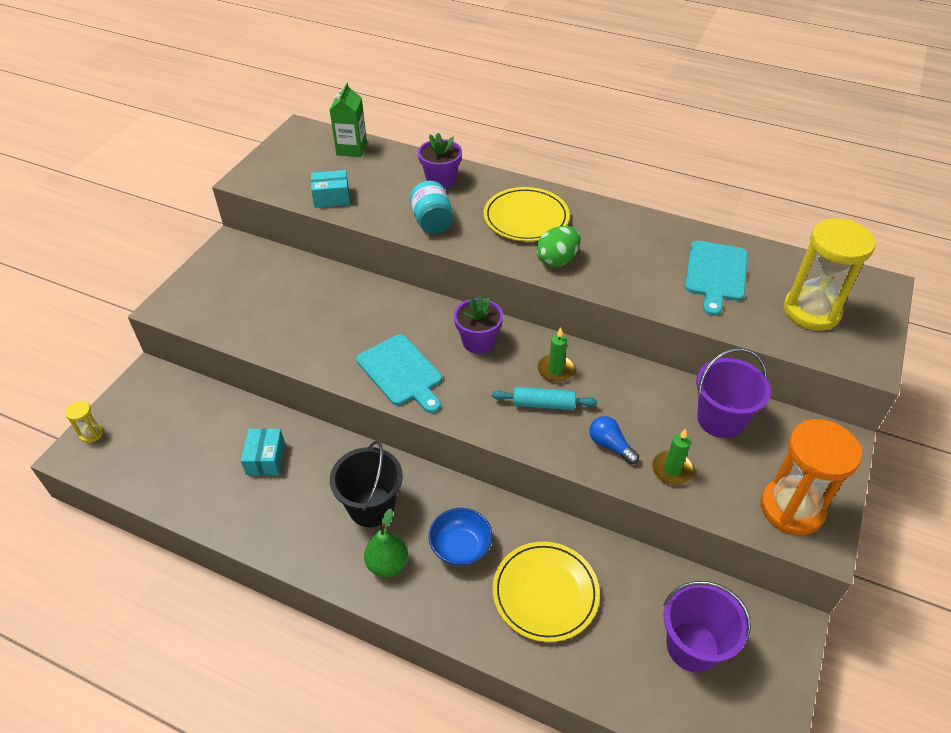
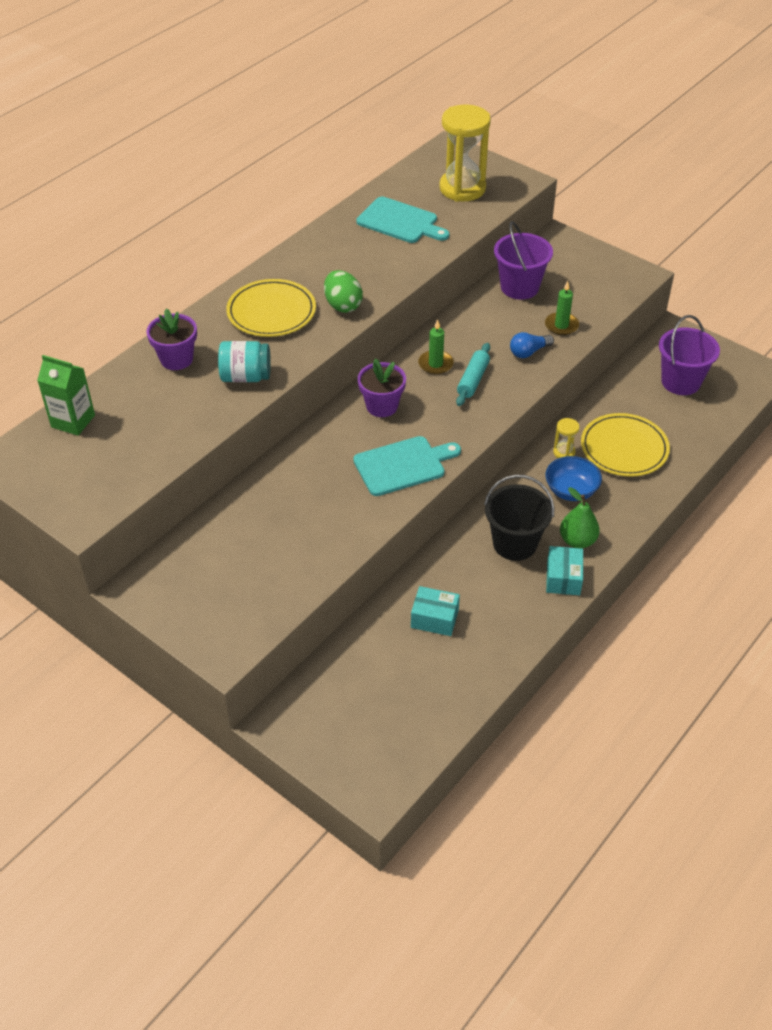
camera: 75 degrees left, 0 degrees up
yellow hourglass [65,401,103,443] -> yellow hourglass moved to [553,418,579,458]
turquoise box [311,170,350,208] -> turquoise box moved to [546,546,583,595]
orange hourglass [761,419,862,535] -> none

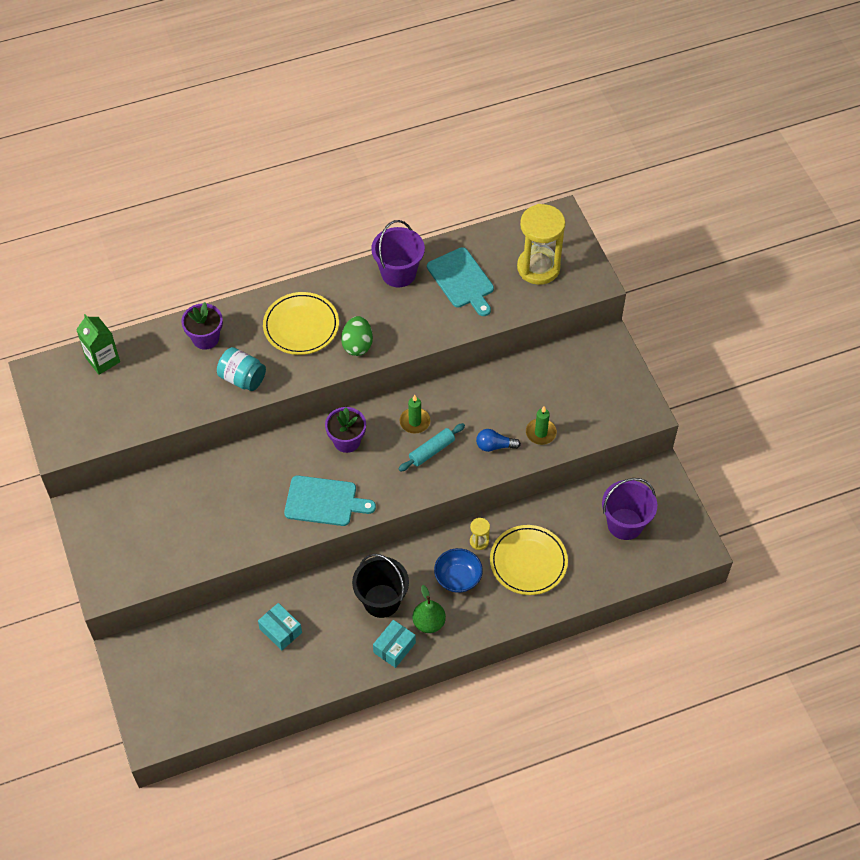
camera: 30 degrees right, 10 degrees up
purple bucket [494,221,553,300] -> purple bucket moved to [371,220,425,287]

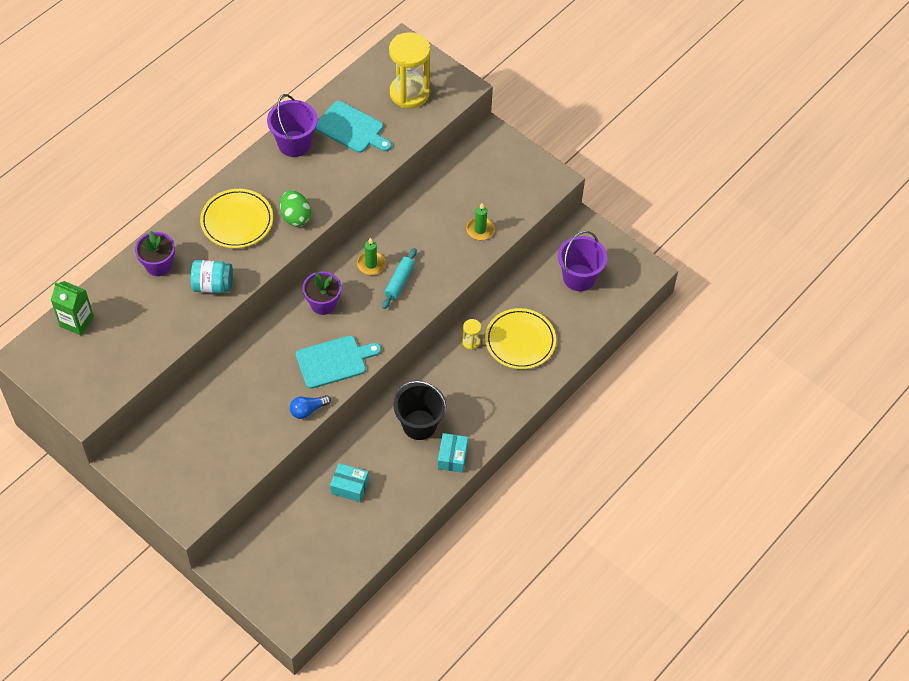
camera: 30 degrees left, 0 degrees up
green pear [413,585,446,633] -> none
blue bowl [434,548,483,593] -> none
blue light bulb [476,429,521,452] -> blue light bulb moved to [290,395,331,419]

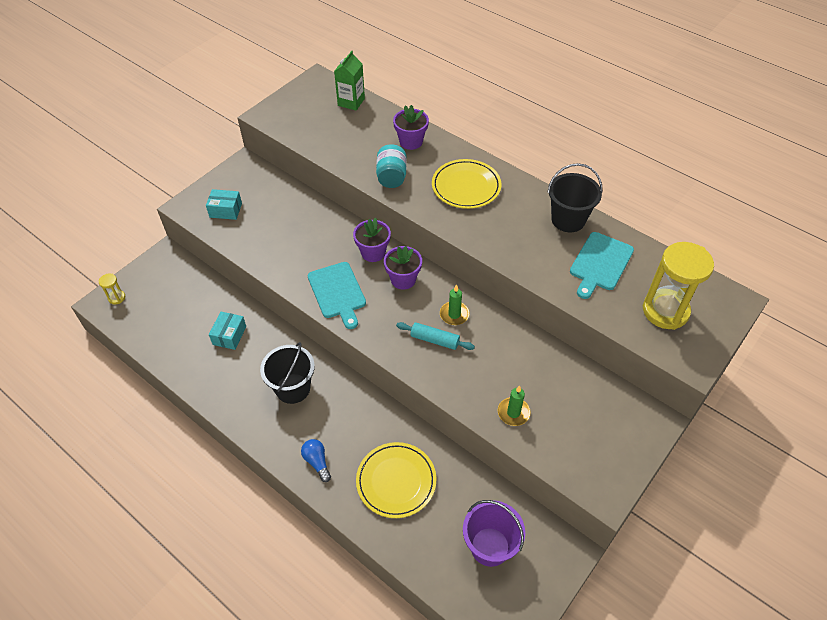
camera: 90 degrees right, 5 degrees down
purple bucket [267,94,318,157] -> black bucket [547,163,602,232]
green egg [280,190,311,227] -> none
blue light bulb [290,395,331,419] -> blue light bulb moved to [301,439,331,482]
turquoise box [438,433,468,473] -> turquoise box moved to [206,189,242,220]
yellow hourglass [462,319,481,350] -> yellow hourglass moved to [99,273,125,304]
none -> purple flower pot [353,218,391,262]

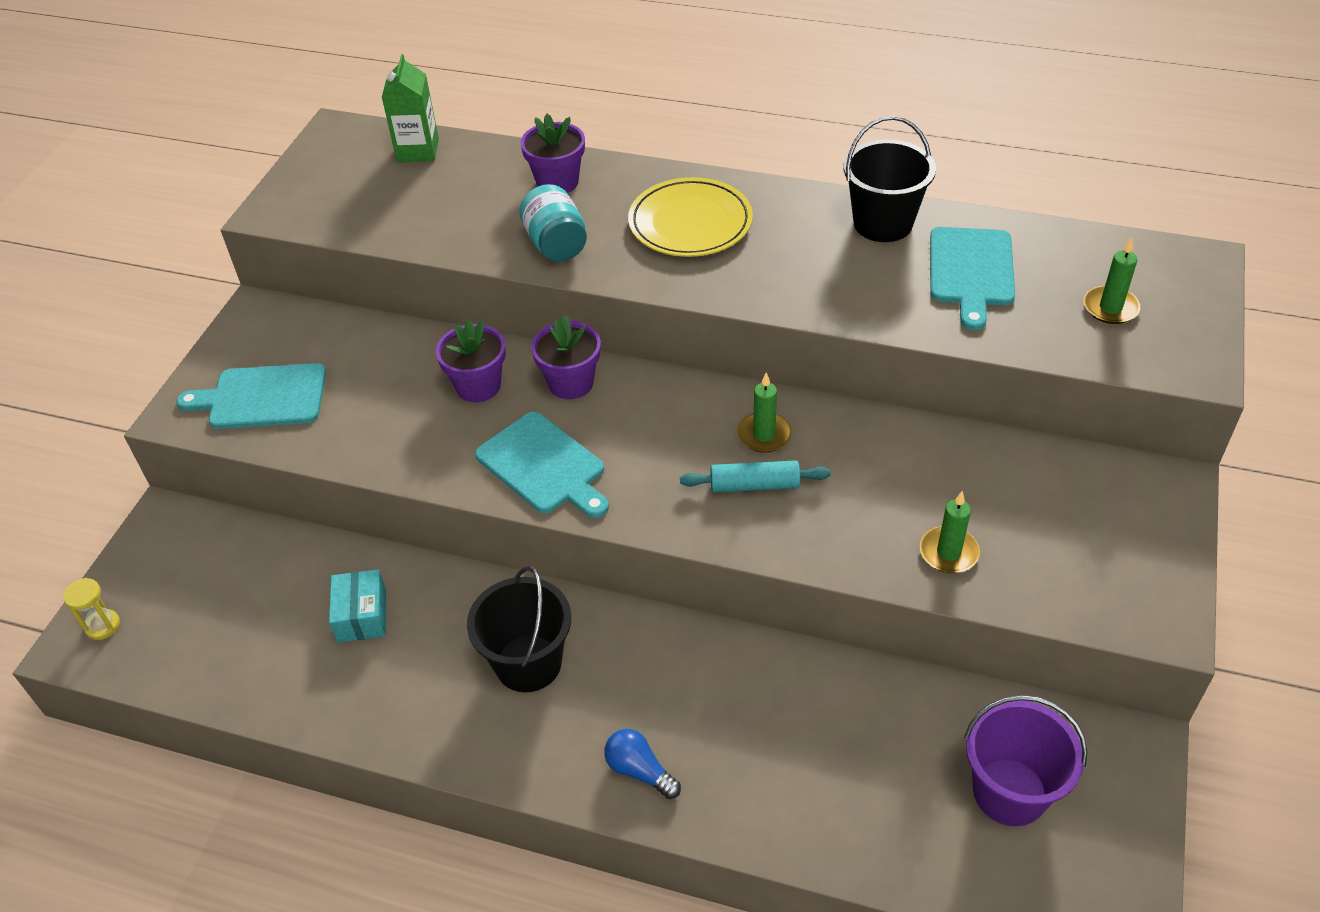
camera: 20 degrees left, 5 degrees down
turquoise box [206,189,242,220] -> turquoise cutting board [177,363,326,429]
yellow plate [356,442,436,518] -> none
purple flower pot [384,246,422,290] -> purple flower pot moved to [436,320,506,402]
yellow hourglass [643,242,714,330] -> green candle [1084,238,1140,324]

